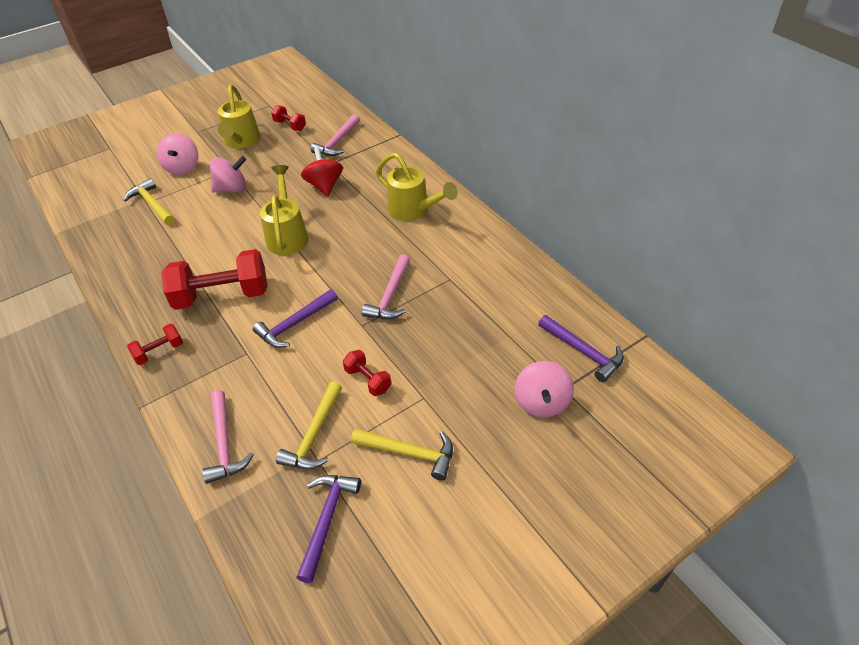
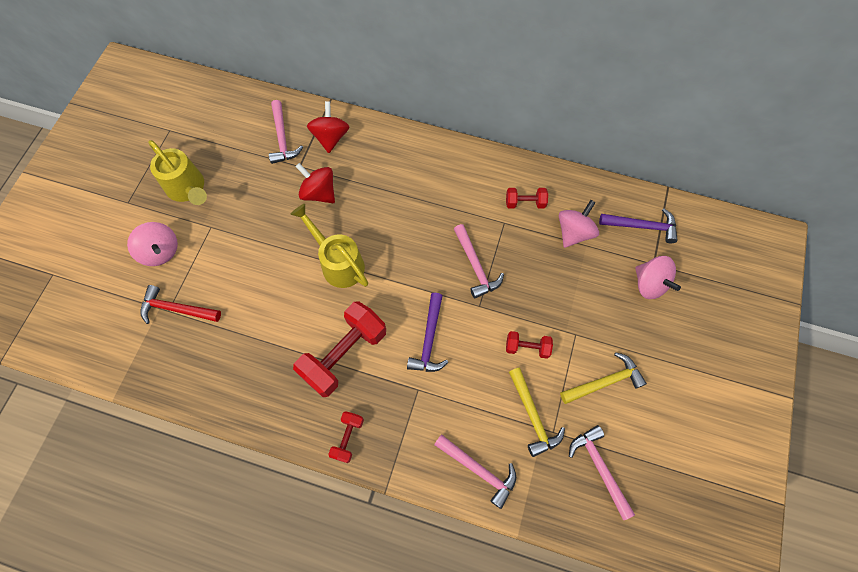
camera: 40 degrees left, 20 degrees up
yellow hammer [124,178,175,225] -> red hammer [140,285,221,324]
pink spinning top [210,156,246,192] -> pink spinning top moved to [559,200,599,248]
red dumbbell [271,105,306,131] -> red dumbbell moved to [506,188,548,209]
purple hammer [296,475,361,583] -> pink hammer [569,425,635,520]
yellow watering can [376,153,458,221] -> none
none -> red spinning top [307,101,349,153]

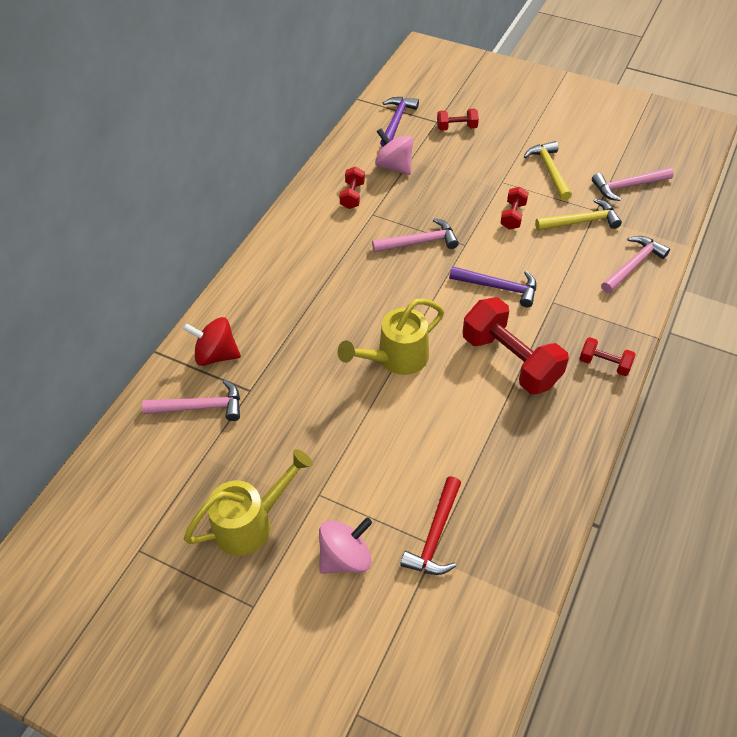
camera: 80 degrees left, 15 degrees down
red spinning top [295,163,335,203] -> none
pink spinning top [635,256,681,299] -> red dumbbell [437,109,479,130]

